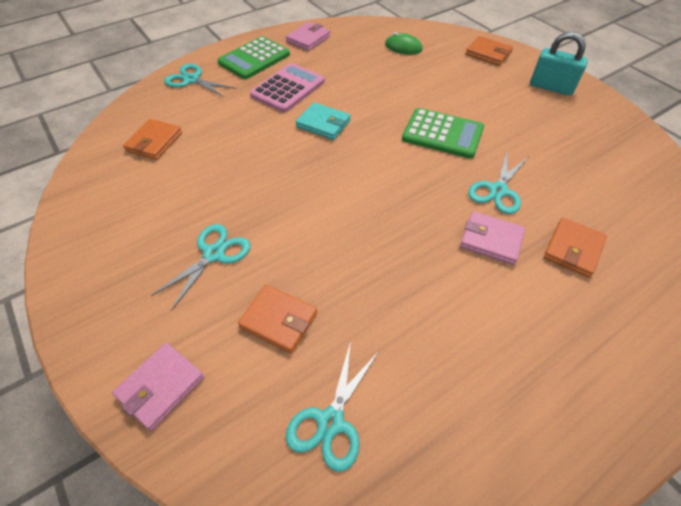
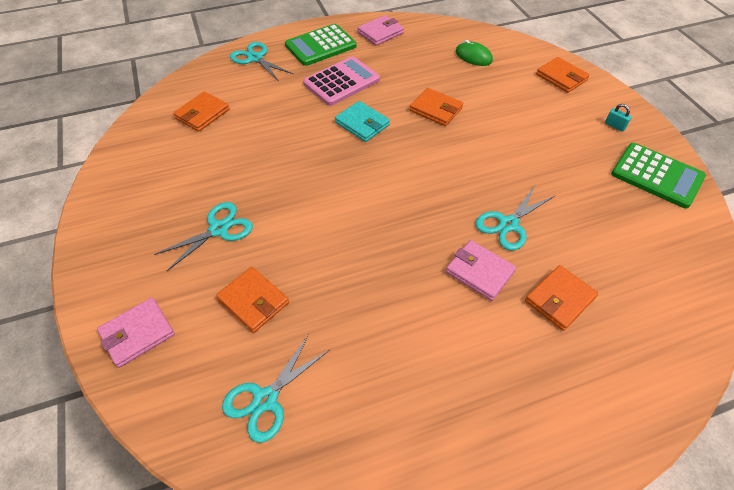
camera: 15 degrees right, 0 degrees up
green calculator [402,108,484,159] -> green calculator moved to [611,143,706,209]
turquoise padlock [530,32,588,96] -> turquoise padlock [605,104,632,131], size x0.44
none -> orange wallet [409,88,463,126]

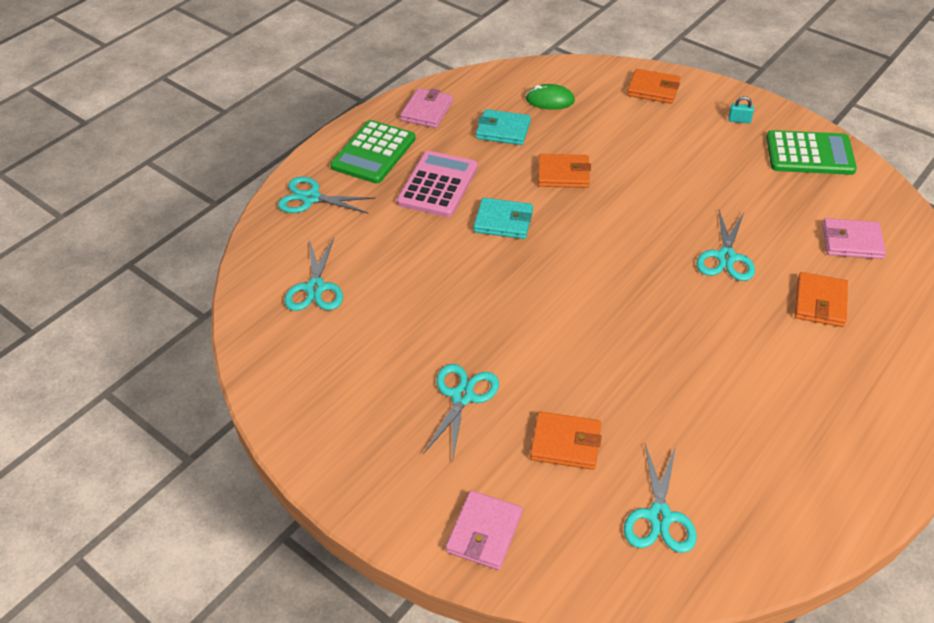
camera: 30 degrees left, 5 degrees down
orange wallet [173,91,229,132] -> turquoise scissors [284,238,343,311]
pink wallet [446,240,516,301] -> pink wallet moved to [822,218,886,259]
none -> turquoise wallet [476,109,531,145]

